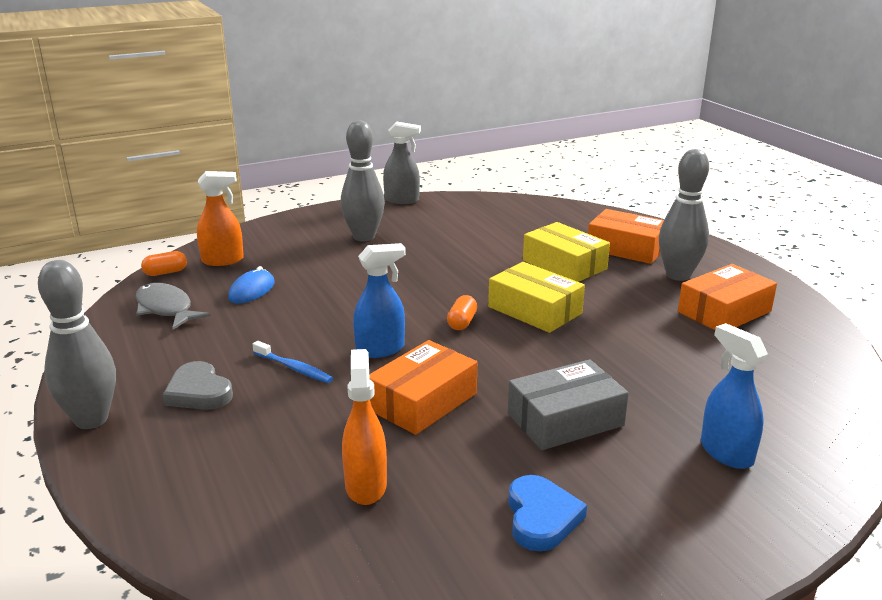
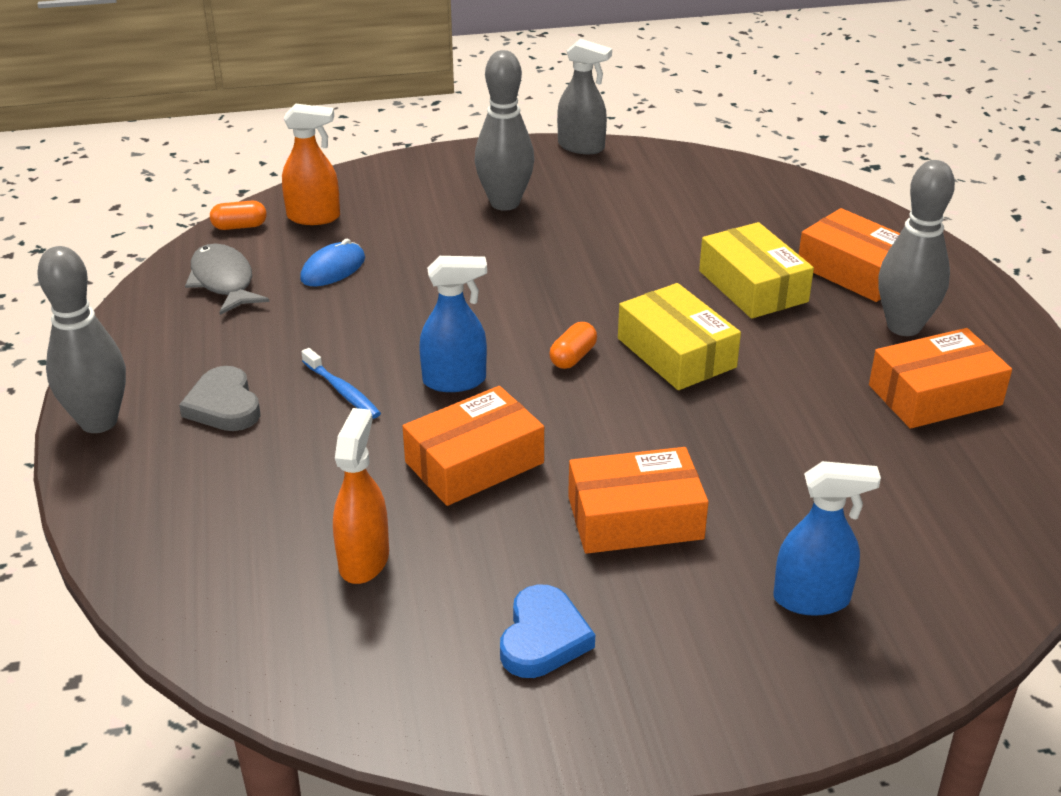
camera: 15 degrees right, 10 degrees up
grey box [508,359,629,450] -> orange box [568,447,708,554]
blue spray bottle [701,323,768,469] -> blue spray bottle turned 105 degrees clockwise [773,461,881,616]

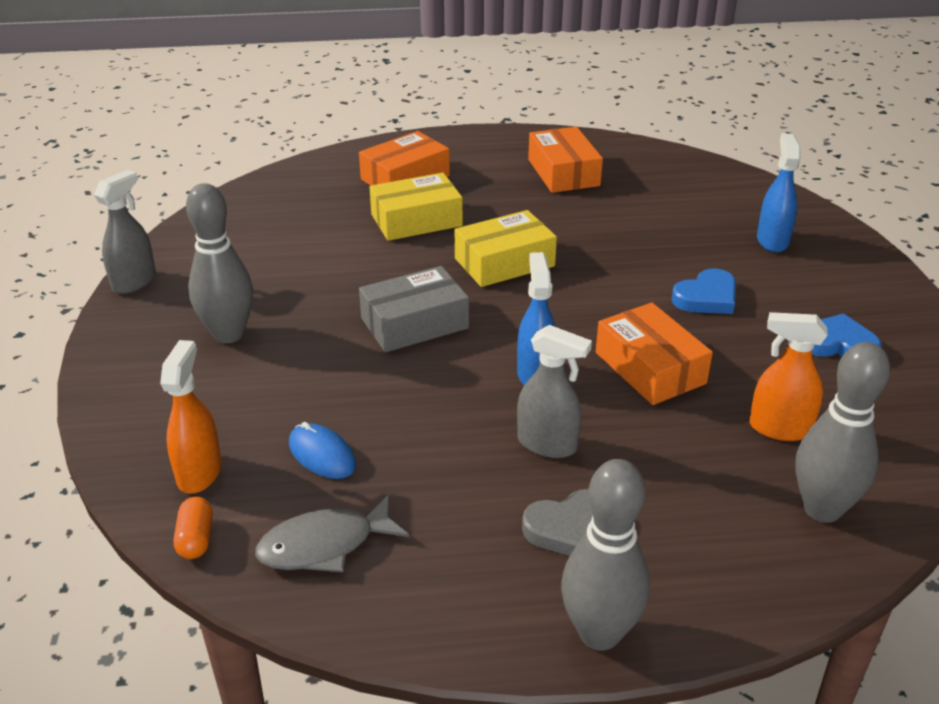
camera: 85 degrees left, 0 degrees up
blue toothbrush [301,348,381,419] -> grey spray bottle [517,325,592,458]
orange capsule [549,322,597,369] -> none
orange box [568,447,708,554] -> blue heart [671,268,736,314]
grey bowling pin [878,160,955,336] -> grey bowling pin moved to [795,342,890,523]
none -> grey box [359,266,469,352]

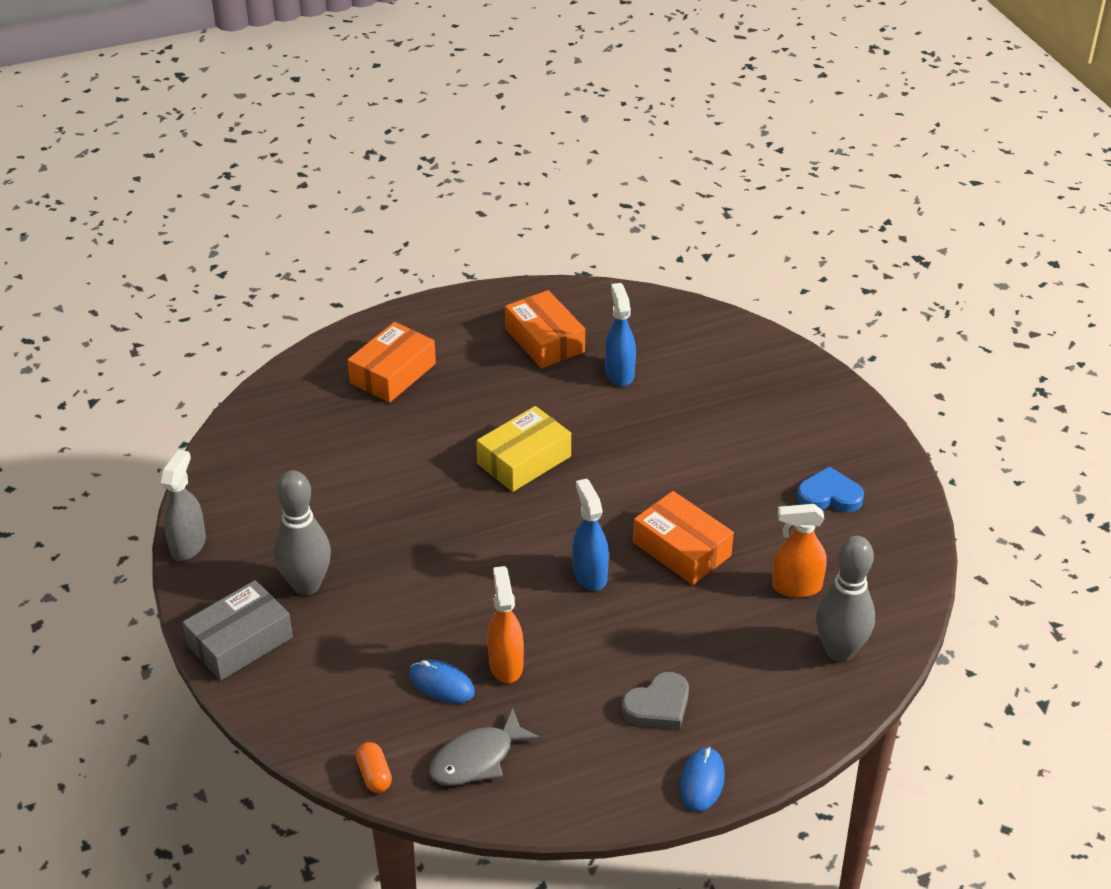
camera: 15 degrees left, 5 degrees up
orange spray bottle [160,340,222,494] -> orange spray bottle moved to [487,566,524,683]
grey box [359,266,469,352] -> grey box moved to [182,580,293,681]
yellow box [370,173,463,241] -> none
grey spray bottle [517,325,592,458] -> none
grey bowling pin [561,459,650,651] -> blue mouse [680,747,725,812]
blue heart [671,268,736,314] -> none
blue spray bottle [757,133,801,253] -> blue spray bottle moved to [605,283,636,386]

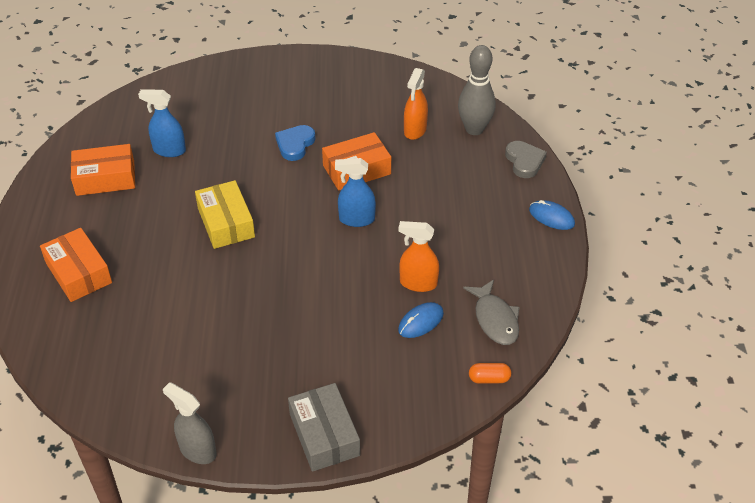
camera: 70 degrees left, 5 degrees up
grey bowling pin [274,471,331,595] -> none
grey heart [622,672,689,729] -> grey heart moved to [505,141,547,178]
blue heart [797,466,864,513] -> blue heart moved to [275,125,315,161]

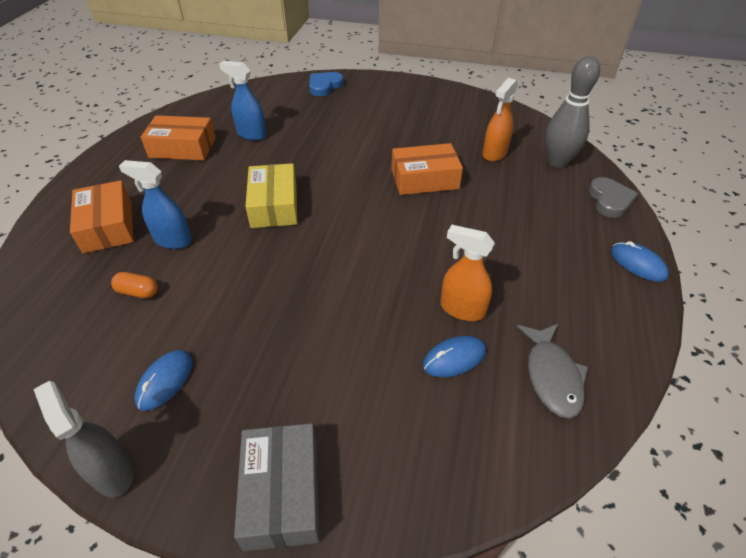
camera: 15 degrees right, 0 degrees up
blue heart [275,125,315,161] -> blue heart moved to [309,72,344,96]
blue spray bottle [335,158,376,227] -> blue spray bottle moved to [119,160,192,249]
orange capsule [469,363,511,384] -> orange capsule moved to [111,272,158,298]
none -> blue mouse [134,350,193,411]

